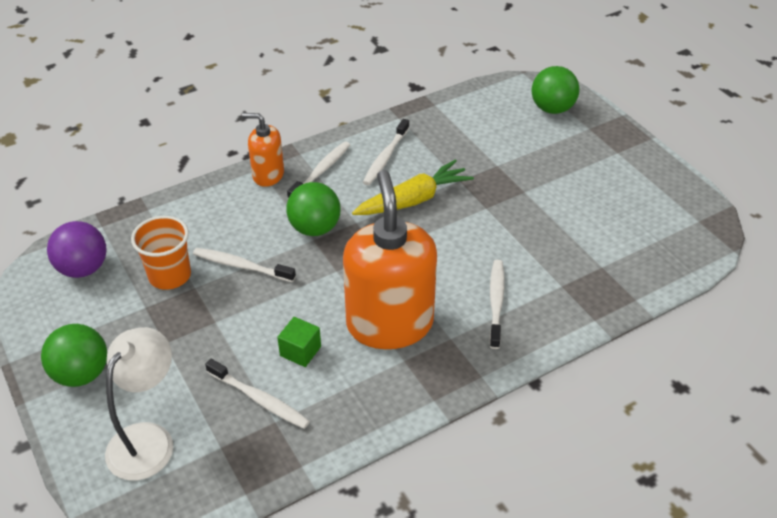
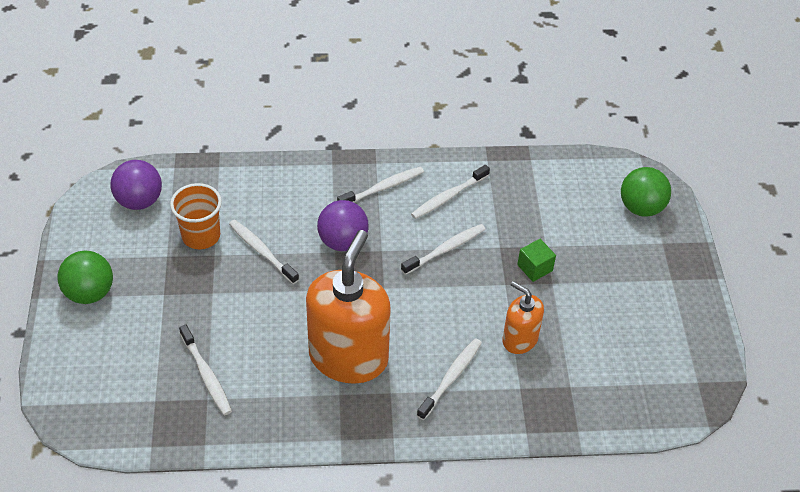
camera: 25 degrees right, 5 degrees up
white lamp [105,327,173,480] -> none
orange soap dispenser [242,113,284,187] -> orange soap dispenser moved to [503,281,544,354]
green cube [277,317,321,367] -> green cube moved to [517,239,556,282]
green ball [286,182,341,236] -> purple ball [317,200,369,251]
yellow carrot [352,160,474,215] -> white toothbrush [401,224,486,275]

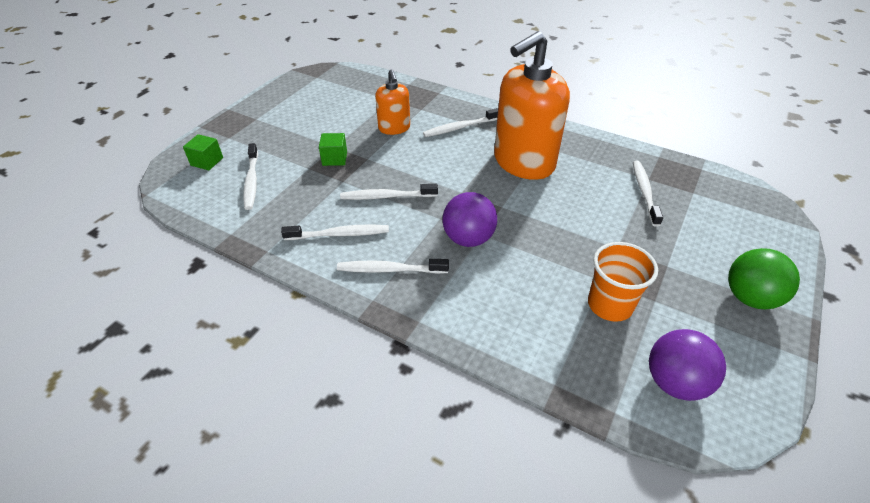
camera: 145 degrees left, 5 degrees down
white toothbrush [229,219,299,284] -> white toothbrush moved to [243,143,258,210]
green ball [621,167,671,217] -> green cube [183,134,223,170]

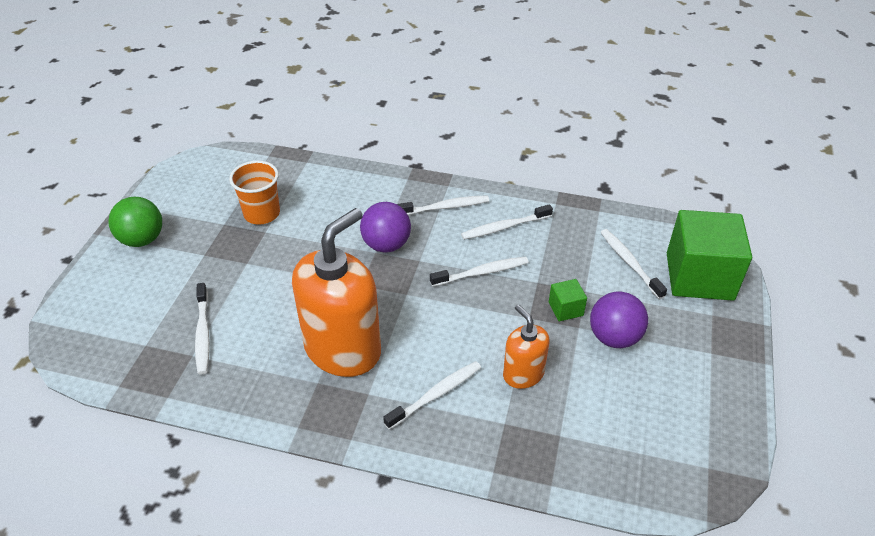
camera: 165 degrees right, 0 degrees up
green cube [183,134,223,170] -> green cube [667,210,752,301], size x2.32
purple ball [649,329,726,401] -> purple ball moved to [590,292,648,348]

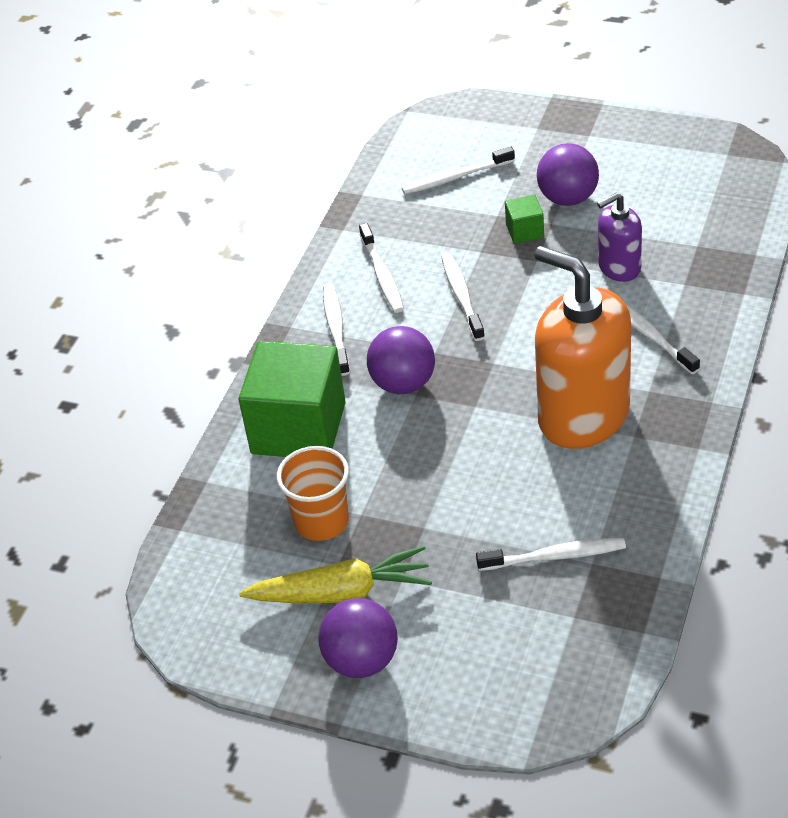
camera: 80 degrees left, 0 degrees up
green ball [109,197,162,247] -> purple ball [318,598,398,678]
orange soap dispenser [503,304,549,389] -> purple soap dispenser [597,193,642,282]
green cube [667,210,752,301] -> green cube moved to [238,341,346,457]
none -> yellow carrot [239,546,432,603]

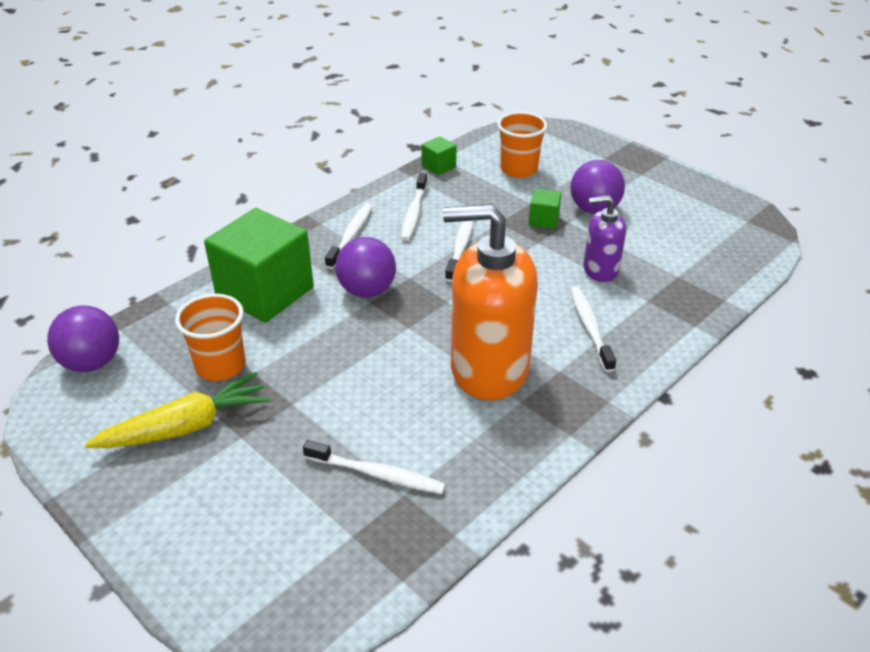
camera: 20 degrees right, 5 degrees down
yellow carrot [239,546,432,603] -> yellow carrot turned 45 degrees counterclockwise [85,372,271,448]
purple ball [318,598,398,678] -> purple ball moved to [47,306,119,372]
white toothbrush [402,146,515,195] -> orange cup [497,112,547,178]
orange soap dispenser [535,246,631,449] -> orange soap dispenser turned 60 degrees counterclockwise [443,204,538,400]
none -> green cube [421,136,456,175]

